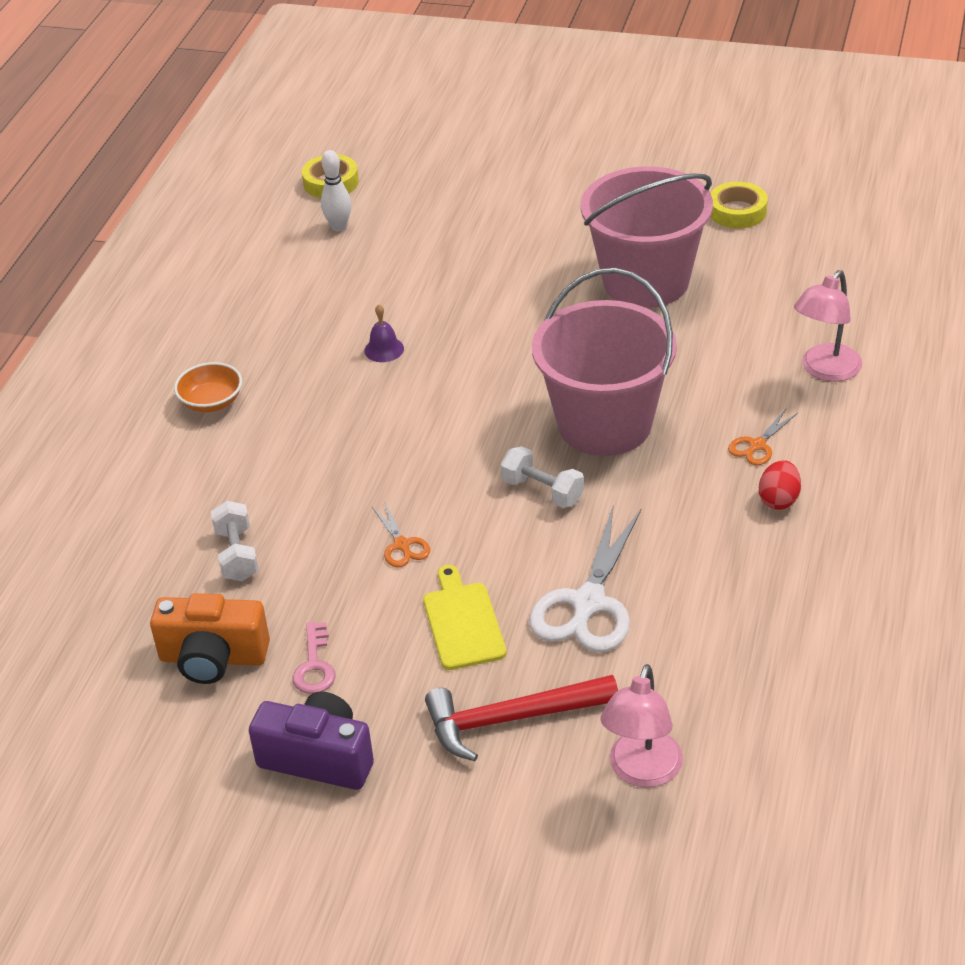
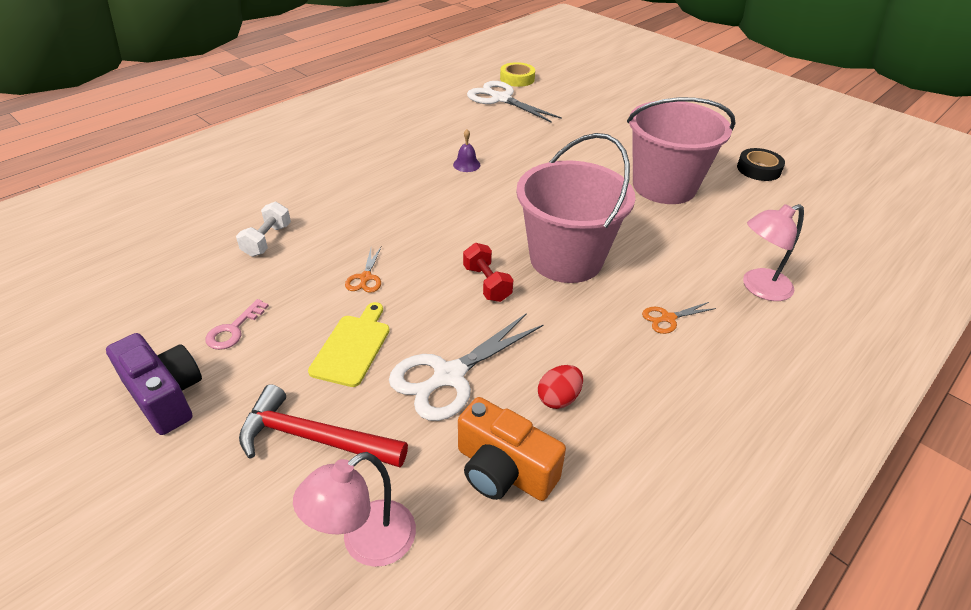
camera: 25 degrees right, 0 degrees up
orange camera [150,593,270,684] -> orange camera moved to [458,397,566,501]
orange bowl [174,362,242,412] -> none
white bowling pin [321,150,351,232] -> white scissors [467,81,562,123]
white dumbbell [501,446,584,508] -> red dumbbell [463,243,513,302]
yellow tape [711,182,768,229] -> black tape [737,148,785,181]
red egg [759,460,801,510] -> red egg moved to [538,365,583,409]

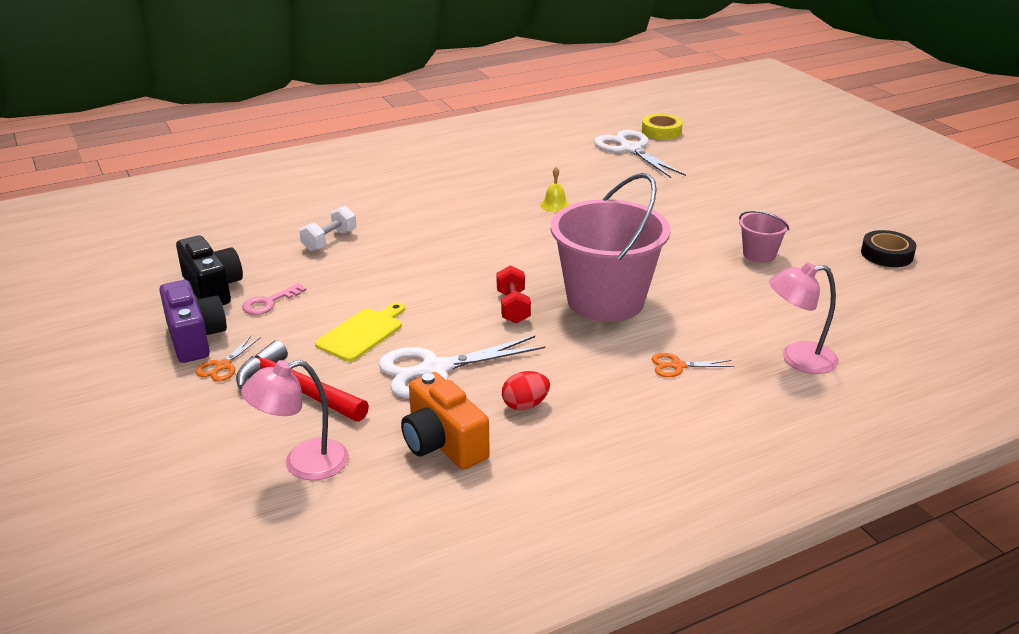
camera: 20 degrees right, 10 degrees down
orange scissors [345,247,381,293] -> orange scissors moved to [196,336,261,382]
purple bell [453,129,480,172] -> yellow bell [540,167,570,212]
pink bucket [627,97,735,204] -> pink bucket [739,211,789,263], size x0.45
none -> black camera [176,235,243,305]

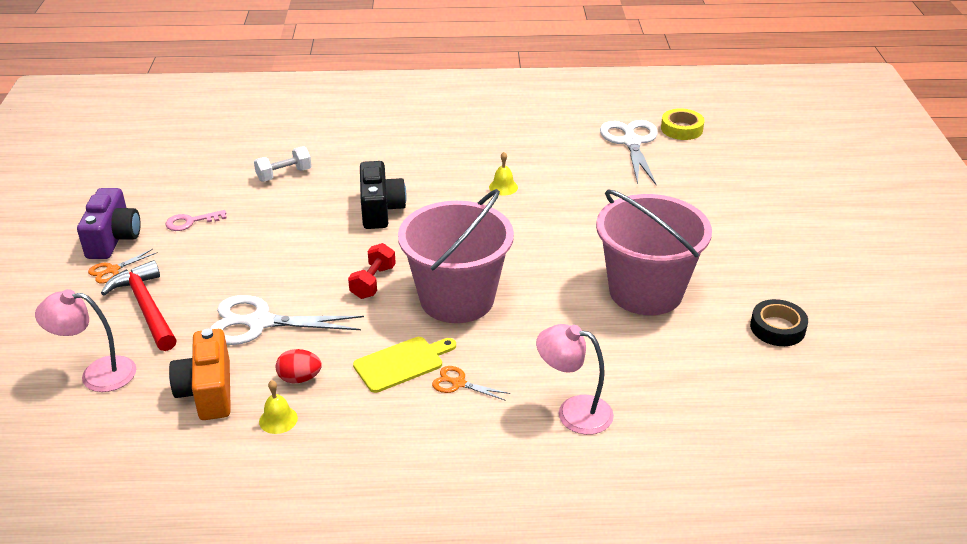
camera: 25 degrees right, 5 degrees up
black camera [176,235,243,305] -> black camera moved to [360,161,407,229]
yellow cutting board [315,303,405,362] -> yellow cutting board moved to [353,337,456,393]
pink bucket [739,211,789,263] -> pink bucket [596,190,712,315], size x2.21
none -> yellow bell [259,380,298,434]

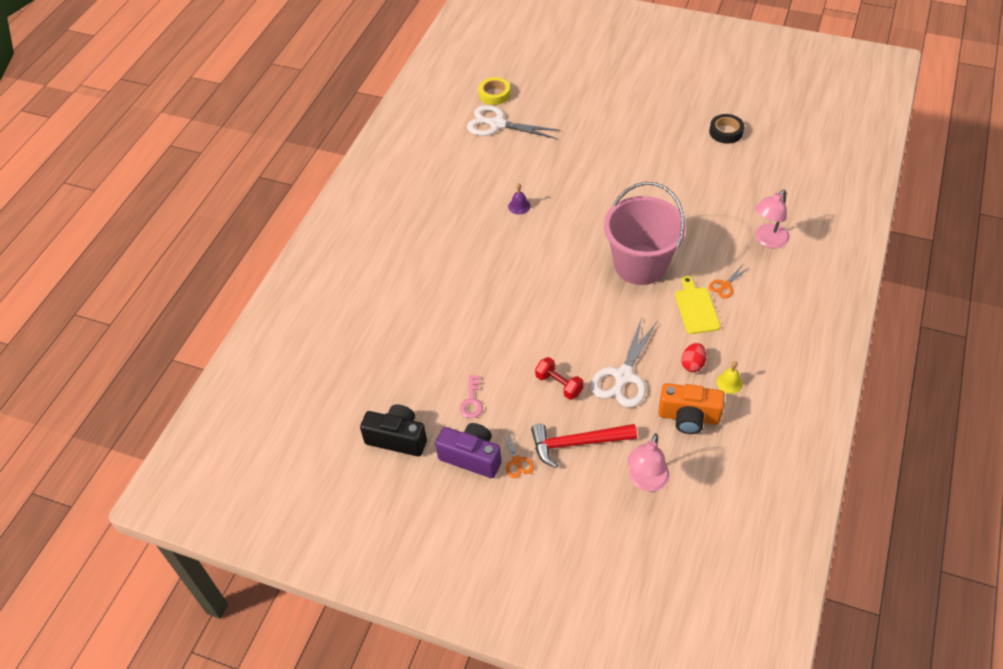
camera: 65 degrees left, 15 degrees up
white dumbbell [254,146,312,182] -> none
red dumbbell [348,243,396,299] -> red dumbbell moved to [535,357,584,400]
black camera [360,161,407,229] -> black camera moved to [360,404,427,457]
yellow bell [489,152,518,196] -> purple bell [508,183,531,215]
pink bucket [596,190,712,315] -> none

